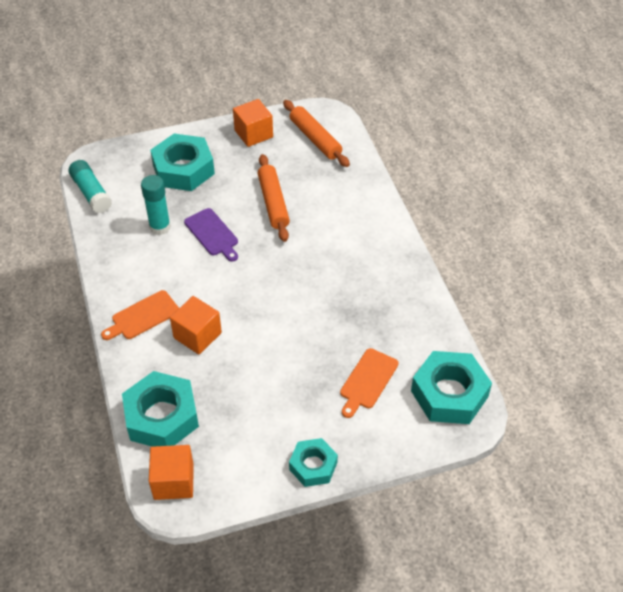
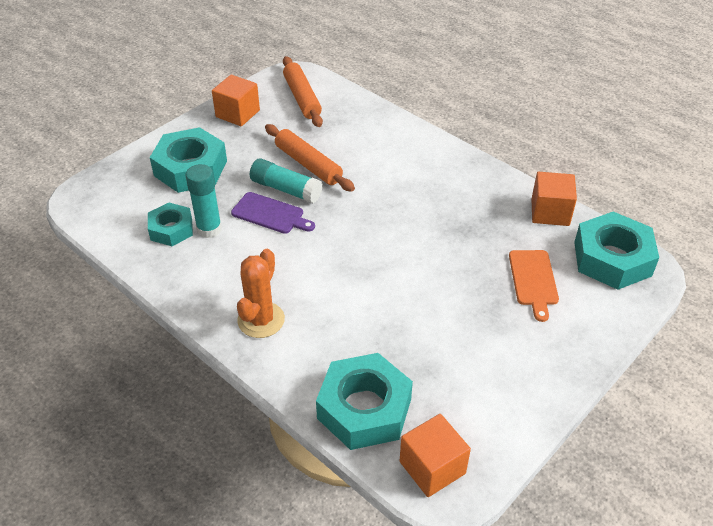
camera: 30 degrees left, 5 degrees down
turquoise glue stick [69,160,112,213] -> turquoise glue stick moved to [250,158,323,203]
orange cutting board [101,290,179,340] -> orange cactus [237,249,285,338]
orange cube [170,296,222,354] -> orange cube moved to [531,172,577,226]
orange rolling pin [283,100,350,167] -> orange rolling pin turned 45 degrees clockwise [283,56,323,127]
turquoise nut [289,438,338,487] -> turquoise nut moved to [148,203,193,246]

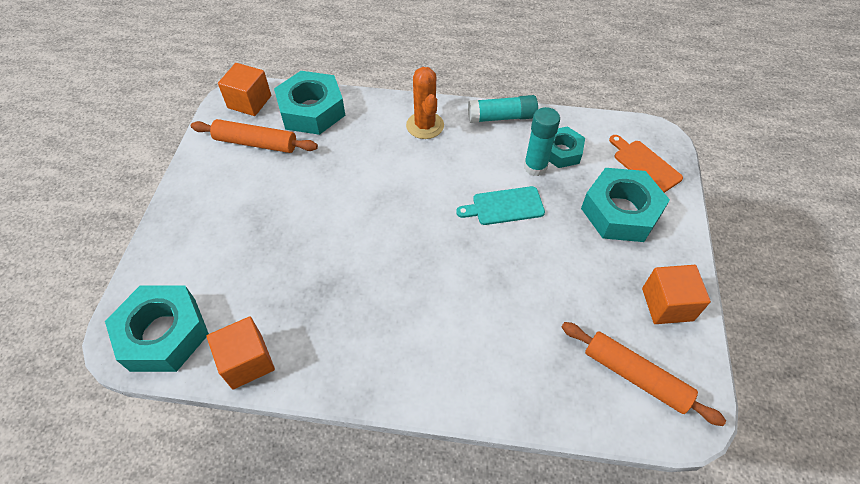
camera: 145 degrees right, 10 degrees up
purple cutting board [231,192,315,234] -> turquoise cutting board [456,186,545,225]
turquoise glue stick [250,158,323,203] -> turquoise glue stick moved to [468,95,538,123]
orange rolling pin [265,124,355,191] -> orange rolling pin moved to [191,119,318,153]
orange cutting board [509,250,559,322] -> orange cutting board moved to [609,135,683,193]

